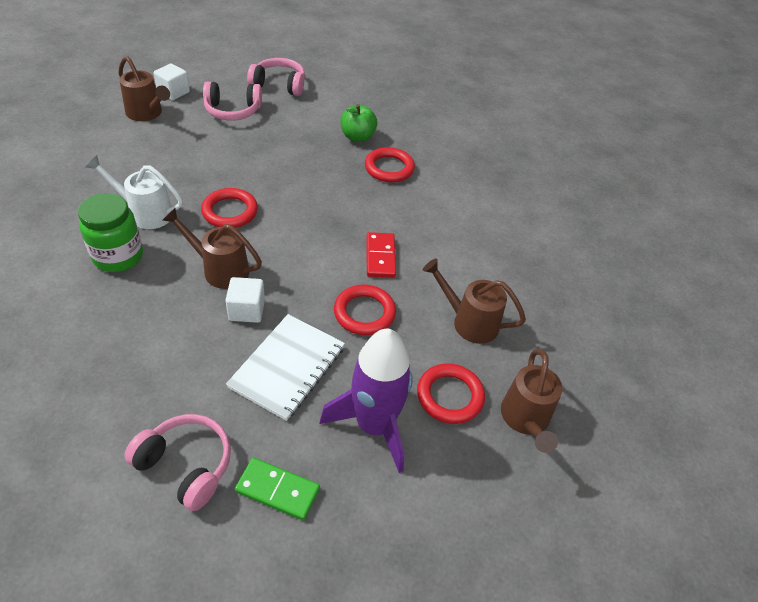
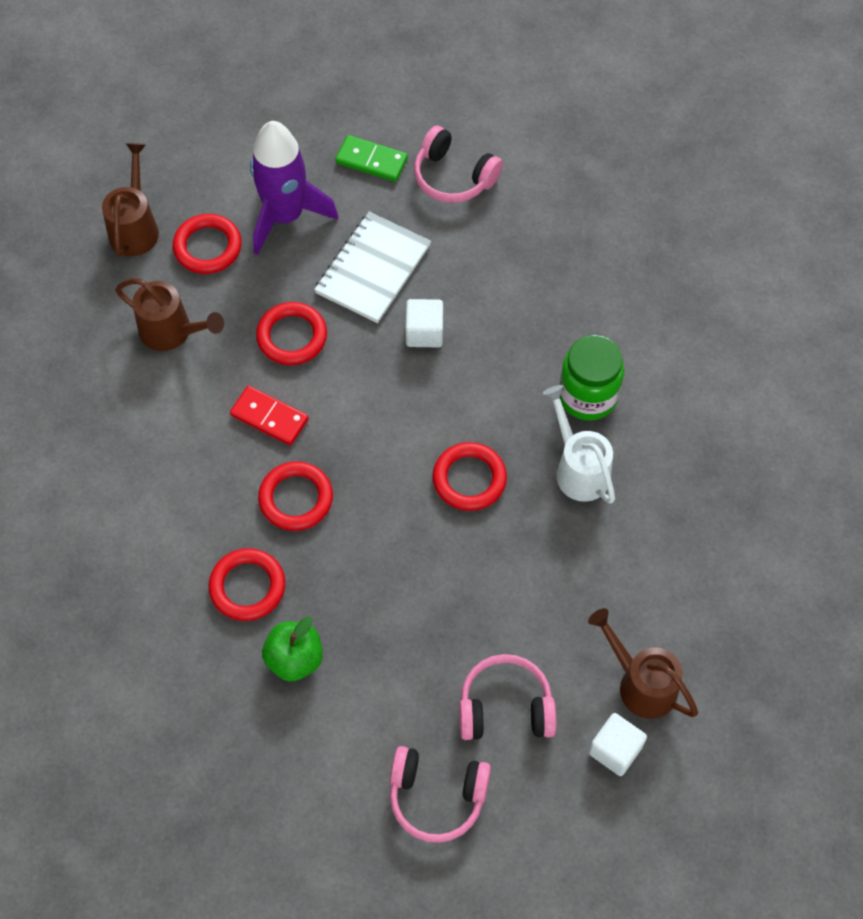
camera: 175 degrees left, 15 degrees up
white watering can [86,155,183,229] -> white watering can turned 135 degrees counterclockwise [543,385,615,504]
brown watering can [163,208,262,289] -> none
red domino [366,232,396,278] -> red domino turned 60 degrees counterclockwise [230,386,309,445]
none -> red ring [258,461,333,531]

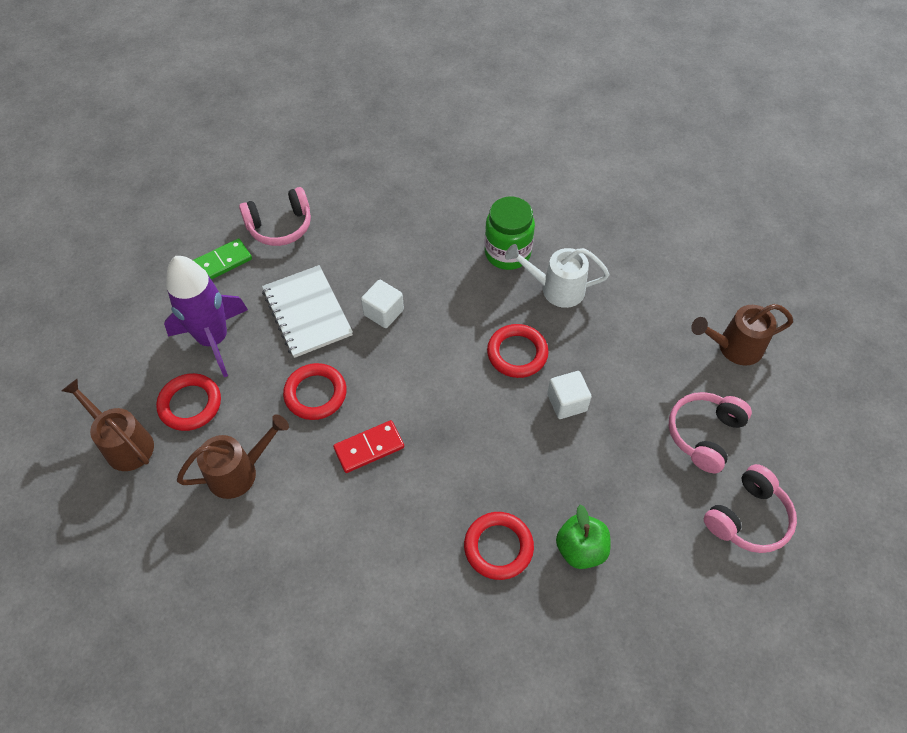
camera: 55 degrees left, 5 degrees down
red ring [258,461,333,531] -> none
white cube [589,713,647,776] -> white cube moved to [547,371,592,419]

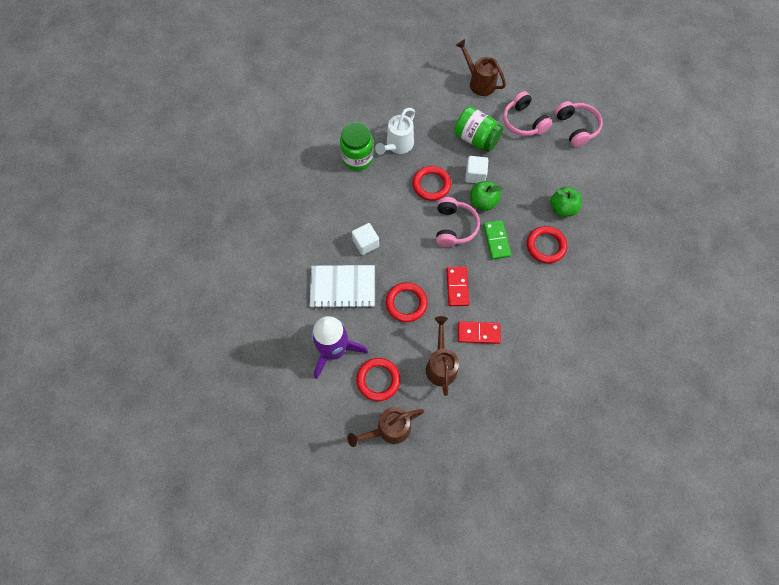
camera: 65 degrees left, 10 degrees up
green domino [193,238,252,280] -> green domino moved to [483,220,511,259]
pink headphones [239,187,311,246] -> pink headphones moved to [436,197,480,247]
brown watering can [691,304,793,366] -> brown watering can turned 120 degrees clockwise [456,39,506,96]
none -> green jar [454,106,504,152]
none -> red domino [458,321,501,344]
none -> green apple [470,181,504,211]

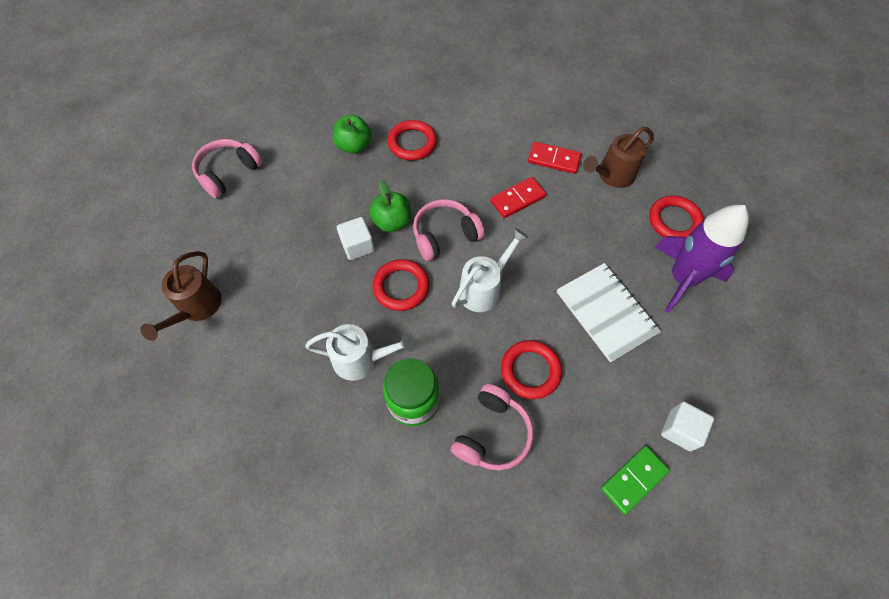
camera: 120 degrees left, 5 degrees down
brown watering can [347,407,424,447] -> none
white cube [352,223,379,255] -> white cube moved to [661,402,714,451]
red ring [386,282,428,322] -> red ring moved to [501,340,562,399]
green jar [454,106,504,152] -> none
red domino [458,321,501,344] -> red domino turned 45 degrees counterclockwise [528,142,581,174]
green domino [483,220,511,259] -> green domino moved to [601,446,670,515]
pink headphones [503,91,552,136] -> pink headphones moved to [451,384,534,471]
none -> white watering can [452,228,529,312]

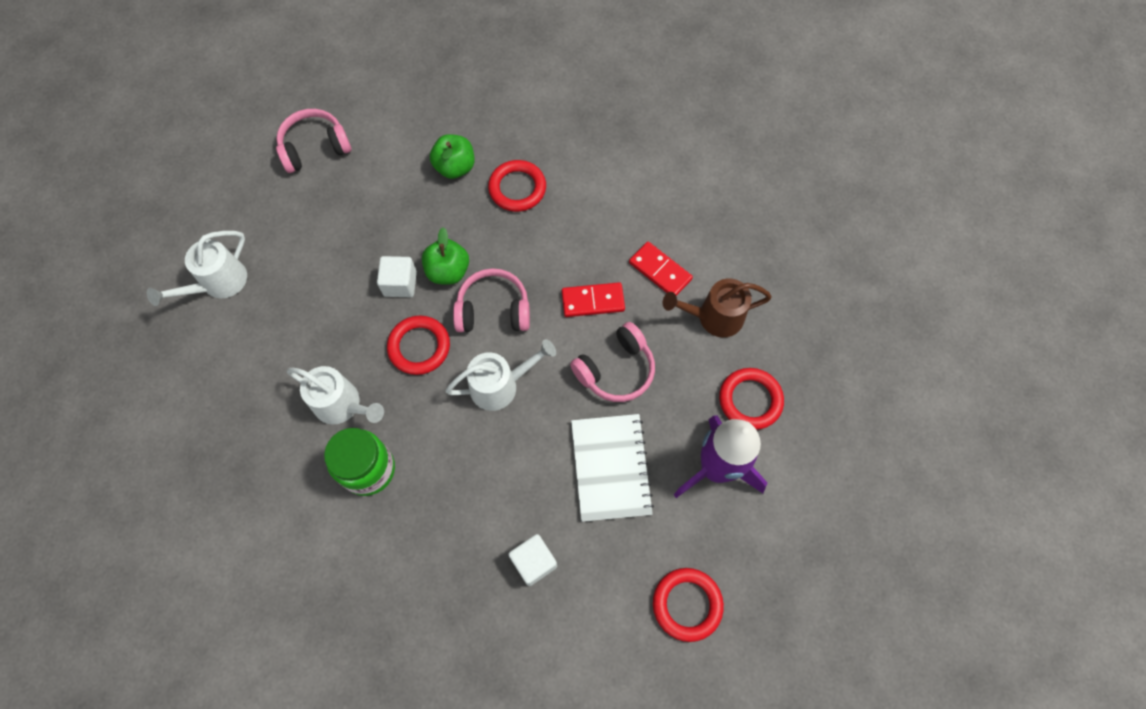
camera: 25 degrees right, 5 degrees up
brown watering can [140,251,222,341] -> white watering can [147,231,247,306]
pink headphones [451,384,534,471] -> pink headphones moved to [570,322,655,402]
red ring [501,340,562,399] -> red ring moved to [653,568,724,642]
green domino [601,446,670,515] -> none
white cube [661,402,714,451] -> white cube moved to [508,534,557,586]

